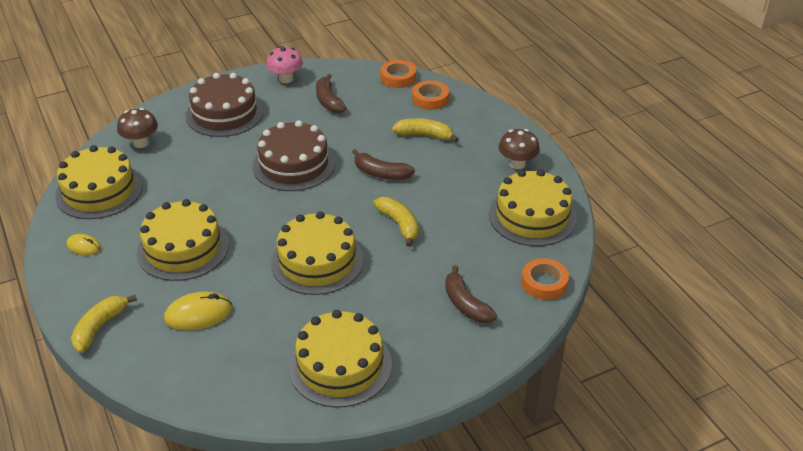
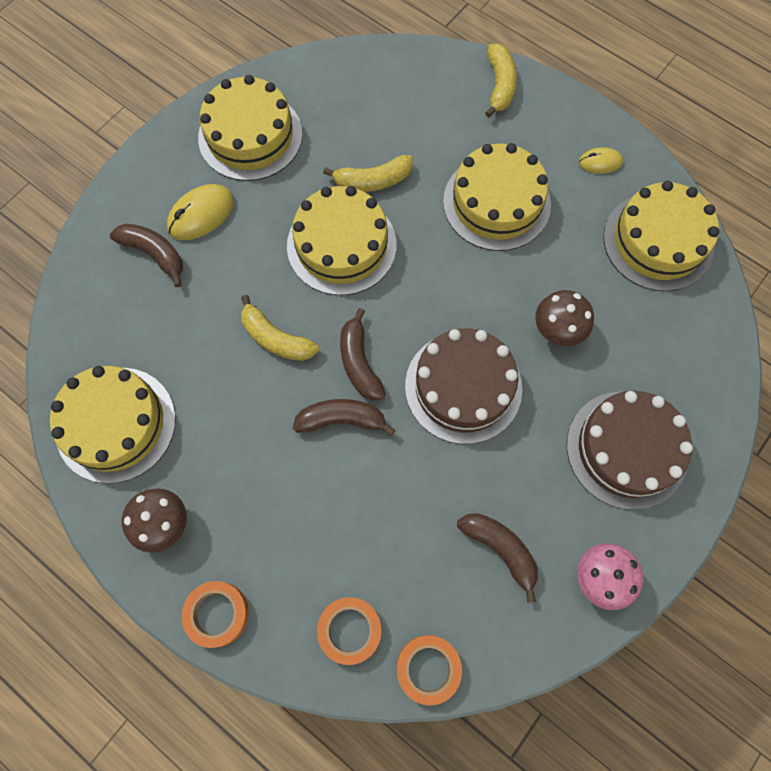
camera: 155 degrees right, 30 degrees up
brown mushroom [117,108,158,148] -> brown mushroom moved to [535,290,594,346]
yellow mouse [164,292,232,330] -> yellow mouse moved to [167,184,234,240]
yellow banana [392,118,458,143] -> yellow banana moved to [323,155,413,192]
orange tape [521,258,569,300] -> orange tape moved to [181,581,249,648]
none -> brown banana [340,308,386,401]

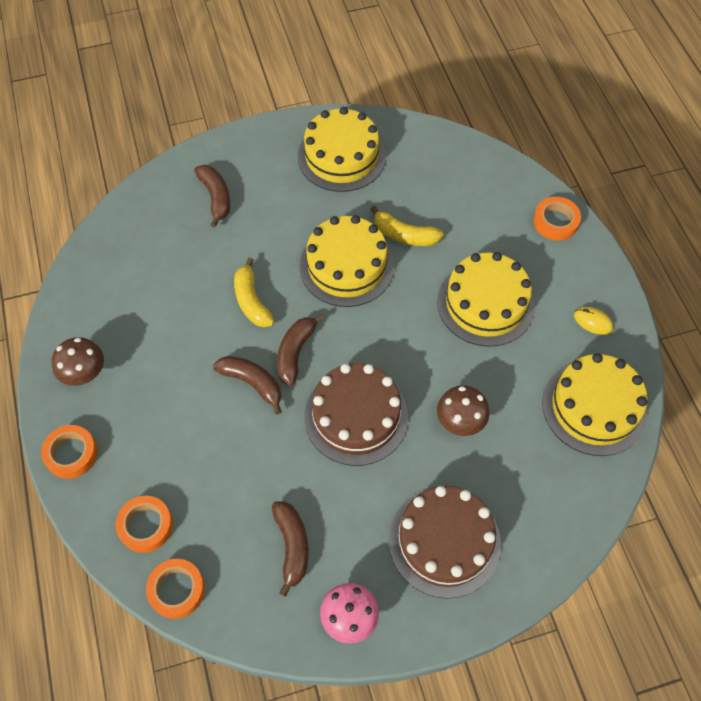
camera: 35 degrees right, 10 degrees down
yellow cake [50,366,176,484] -> none
yellow mouse [167,184,234,240] -> none
yellow banana [485,44,517,117] -> orange tape [533,197,581,241]

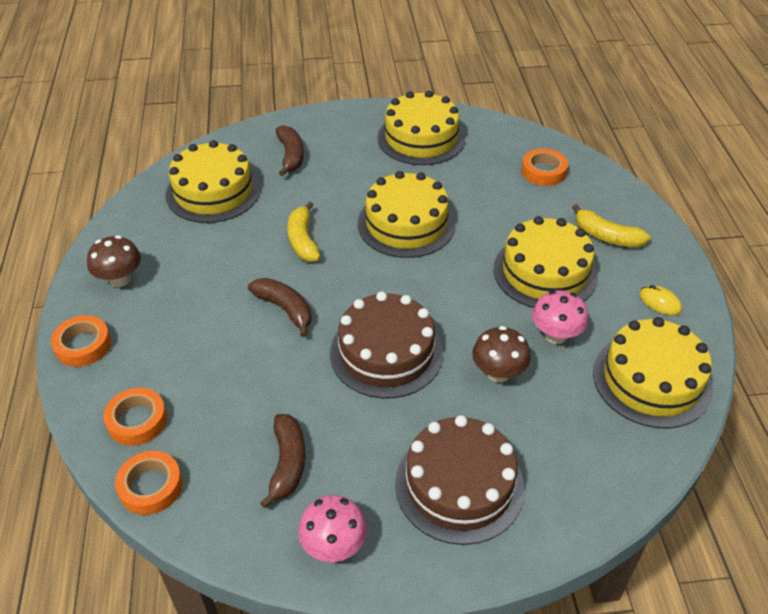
camera: 10 degrees right, 15 degrees down
brown banana [277,314,325,386] -> none
yellow banana [370,205,444,246] -> yellow banana moved to [572,204,651,248]
orange tape [533,197,581,241] -> orange tape moved to [521,148,568,186]
none -> yellow cake [166,140,261,223]
none -> pink mushroom [532,290,588,344]

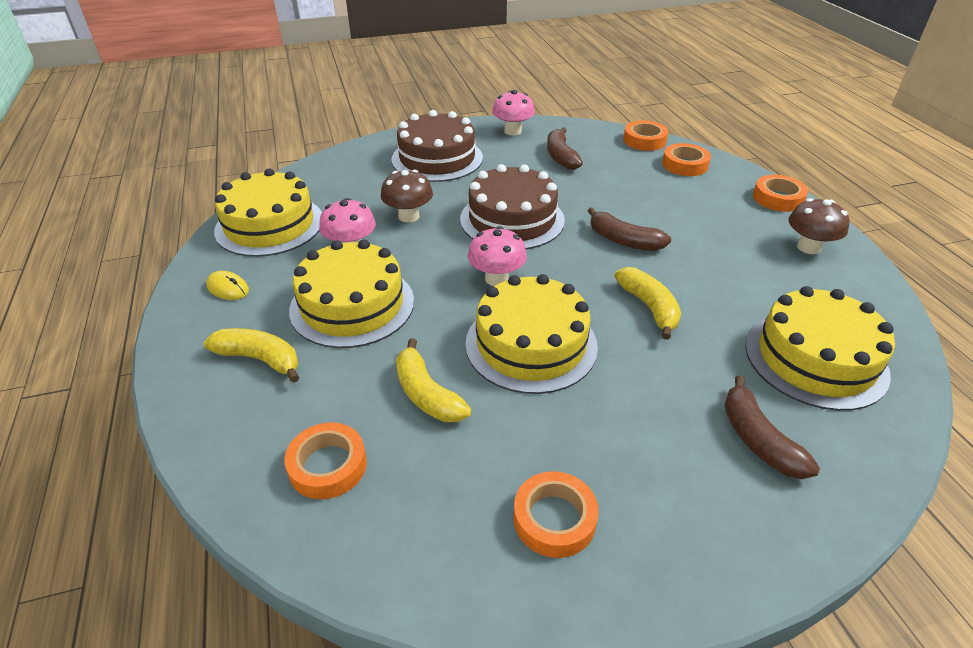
camera: 170 degrees right, 5 degrees down
yellow cake [378,91,465,165] -> orange tape [513,471,599,558]
none -> yellow banana [396,338,471,422]
none -> pink mushroom [468,226,527,286]

